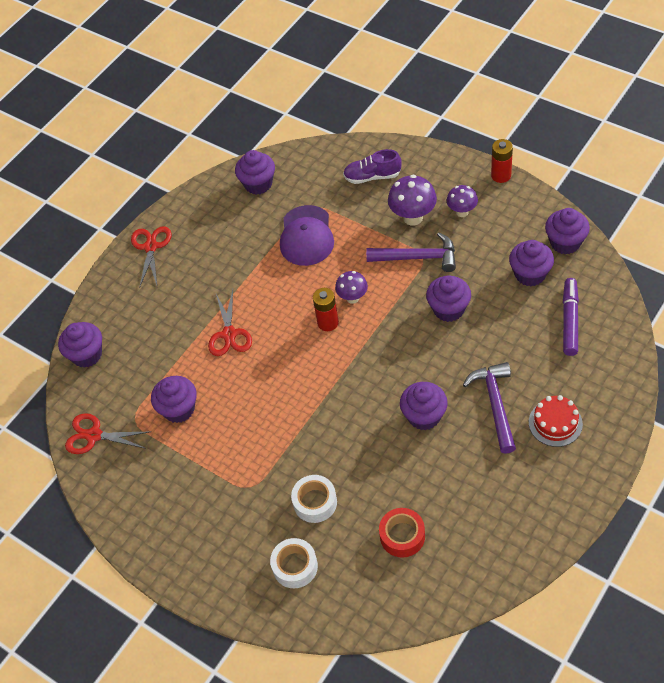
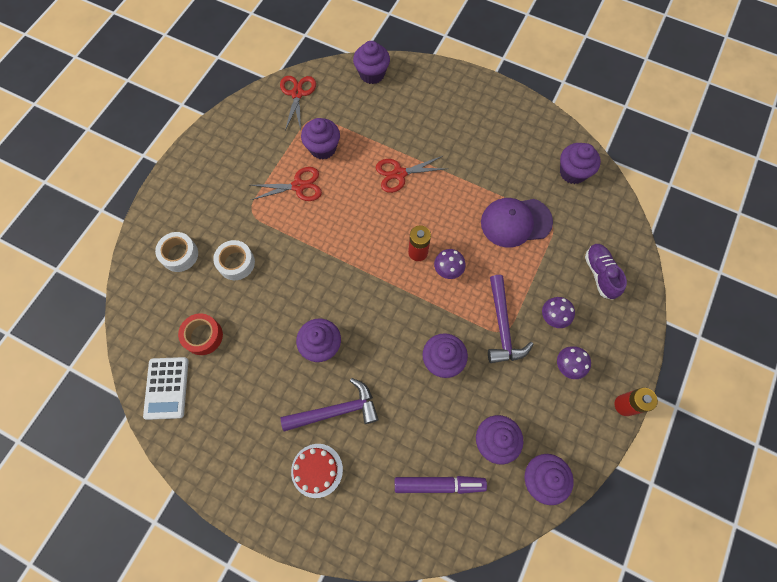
camera: 75 degrees right, 15 degrees up
red scissors [131,226,172,288] -> red scissors moved to [250,167,322,201]
purple mushroom [388,175,437,226] -> purple mushroom [542,297,575,328], size x0.64
none -> white calculator [143,357,189,420]

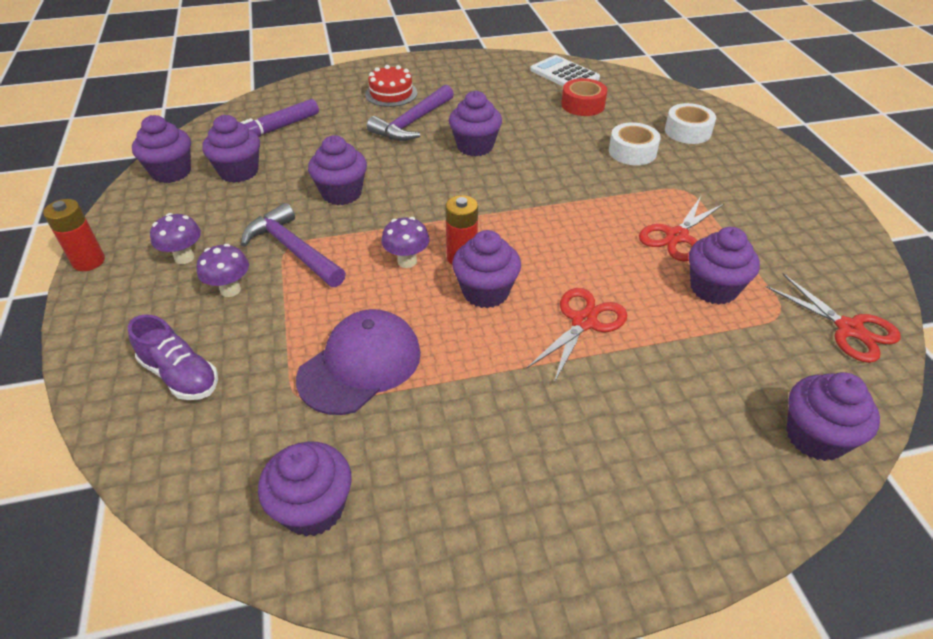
camera: 140 degrees right, 25 degrees down
none -> purple cupcake [452,230,521,308]

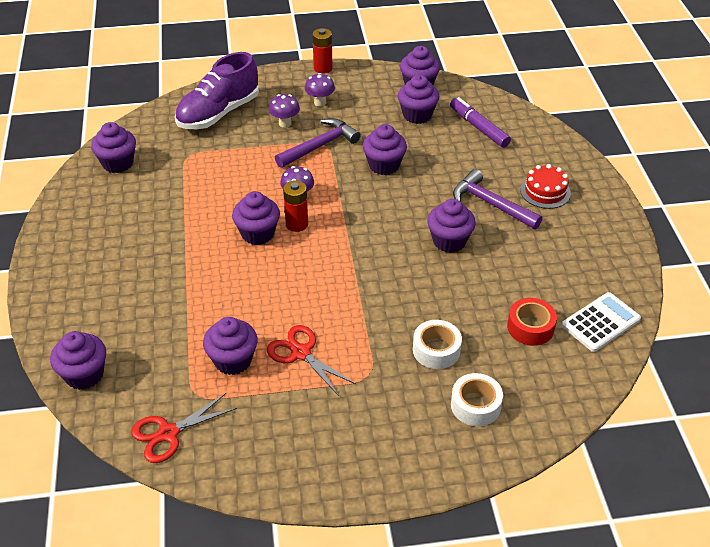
camera: 95 degrees right, 0 degrees up
purple shoe [128,314,218,400] -> purple shoe [175,52,259,129], size x1.70
purple cap [296,309,421,415] -> none
red scissors [526,288,627,383] -> none

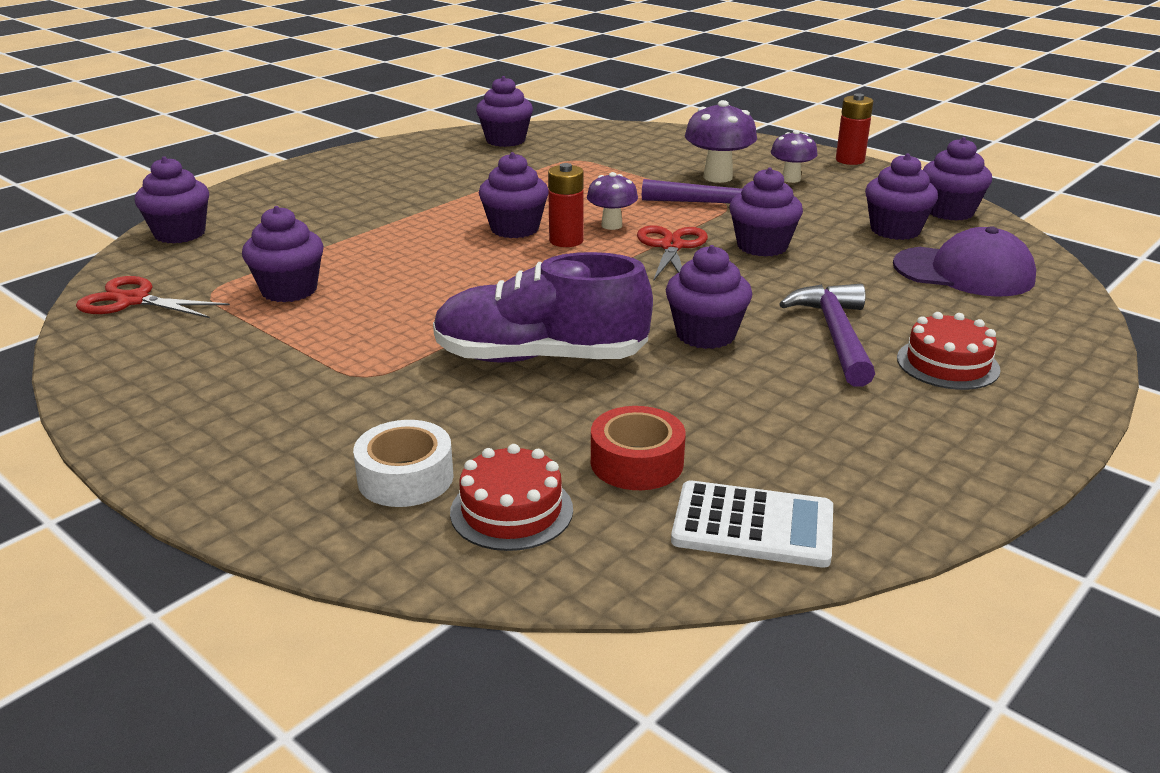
camera: 50 degrees right, 15 degrees down
purple shoe [175,52,259,129] -> purple shoe moved to [433,252,653,363]
red scissors [267,325,356,396] -> red scissors moved to [637,225,708,281]
purple mushroom [269,94,300,128] -> purple mushroom [685,100,757,183], size x1.55
white tape [413,320,462,369] -> none
purple marker [450,97,511,148] -> purple cap [893,226,1036,297]
none -> red cake [450,444,573,551]

